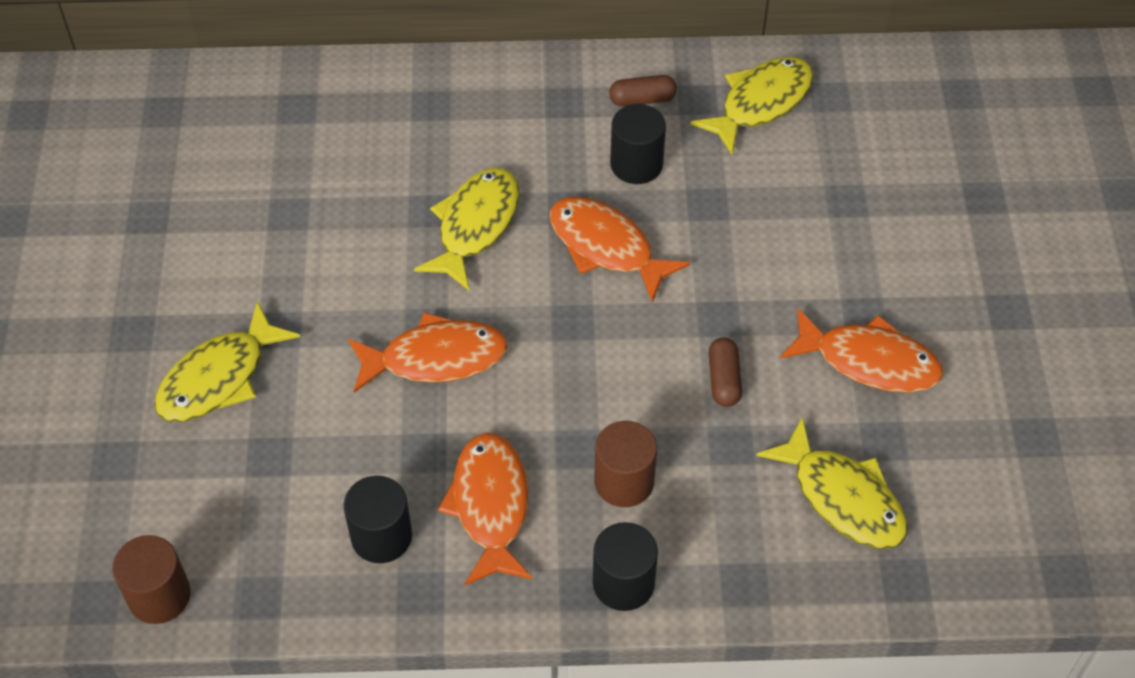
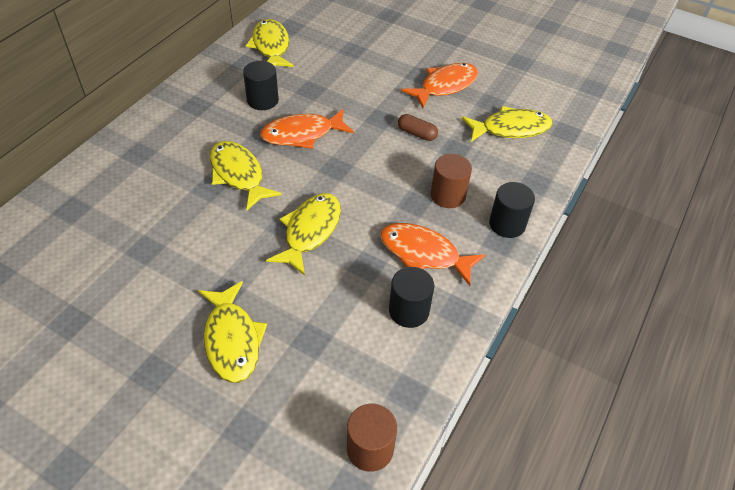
camera: 60 degrees left, 5 degrees down
orange fish [348,312,508,393] -> yellow fish [266,193,341,276]
brown capsule [609,75,677,106] -> none

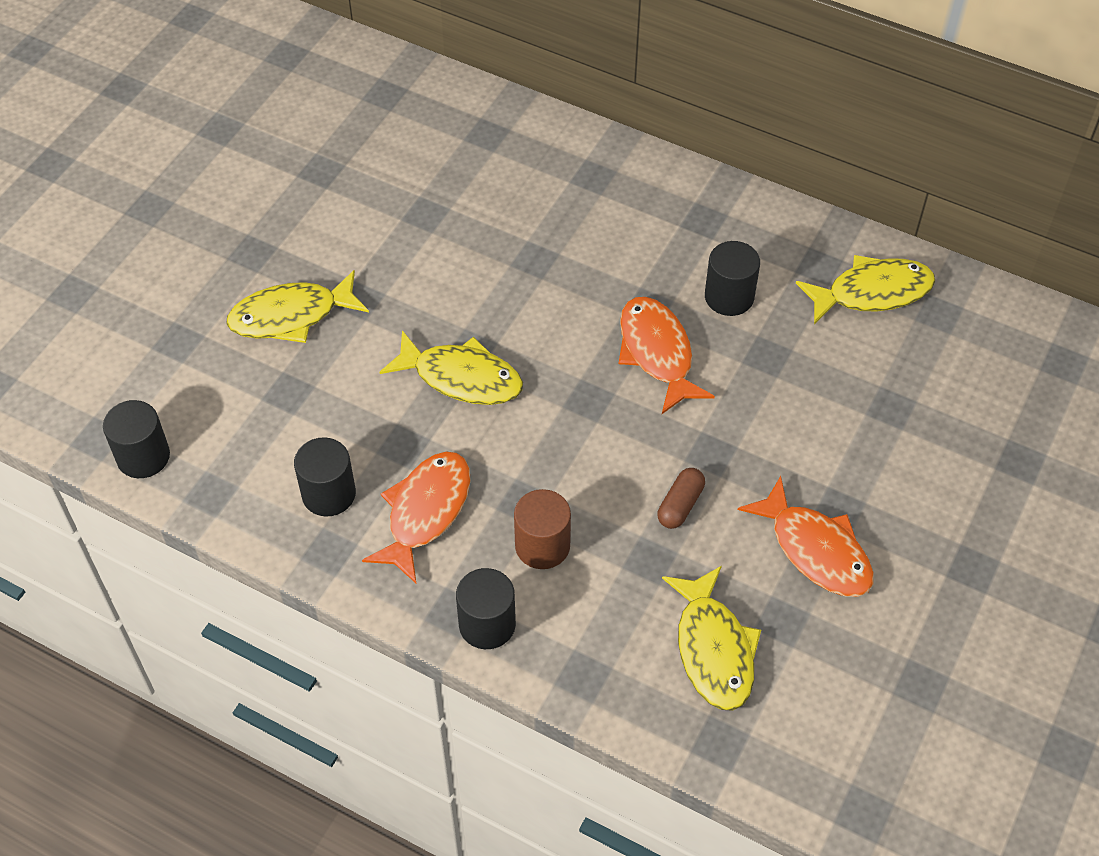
camera: 90 degrees right, 5 degrees up
yellow fish [210,141,282,211] -> none
brown cylinder [347,404,397,472] -> black cylinder [103,400,170,478]

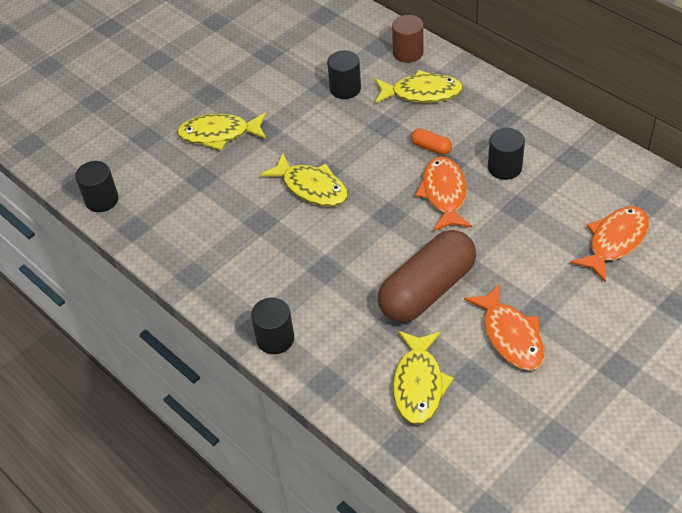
camera: 20 degrees right, 5 degrees down
black cylinder [294,437,356,516] -> black cylinder moved to [327,50,361,99]
orange fish [362,452,471,584] -> orange fish moved to [570,206,649,283]
brown cylinder [514,489,571,569] -> brown cylinder moved to [392,15,424,63]
brown capsule [658,468,705,529] -> brown capsule [378,230,476,323], size x2.46
yellow fish [796,255,935,325] -> yellow fish moved to [375,70,463,104]
none -> orange capsule [411,128,452,155]

